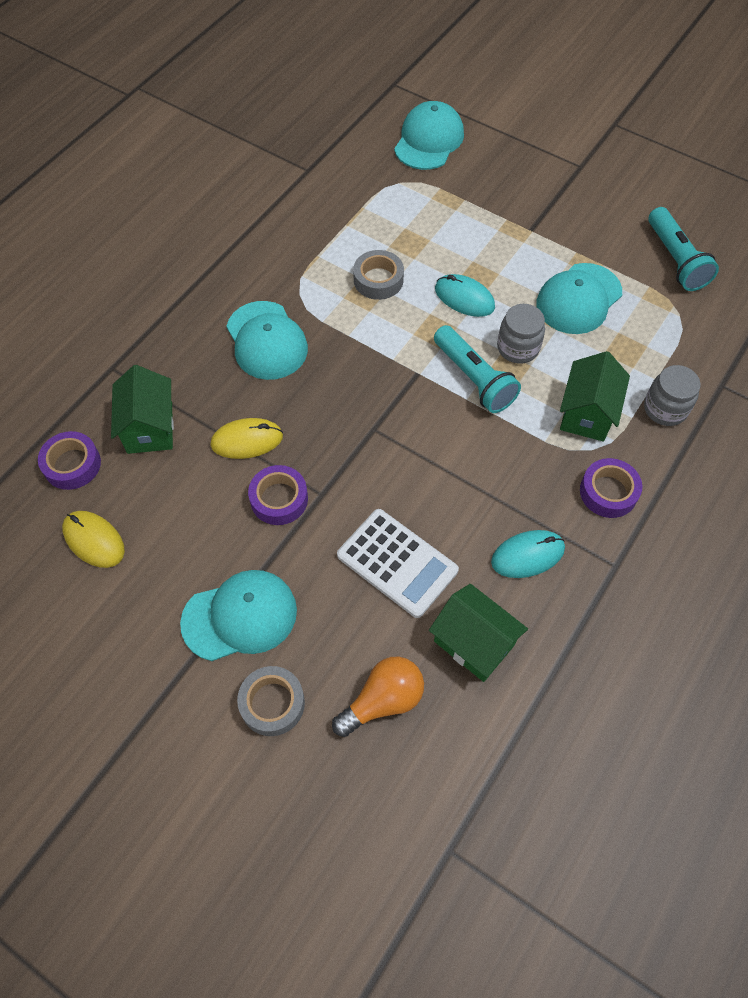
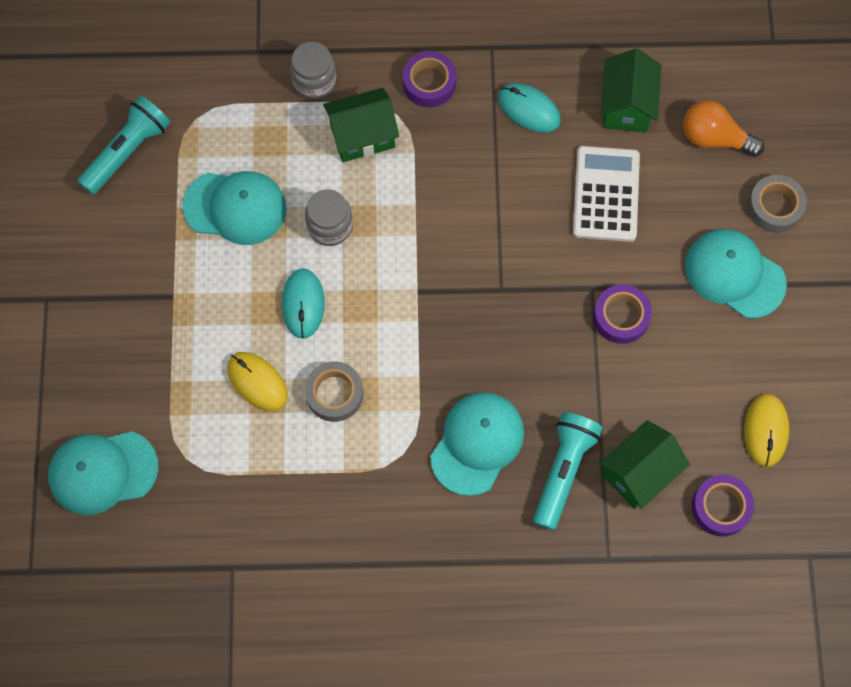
camera: 125 degrees left, 10 degrees up
yellow mouse [210,418,283,459] -> yellow mouse moved to [227,352,288,411]
turquoise flashlight [434,325,521,413] -> turquoise flashlight moved to [533,412,603,530]

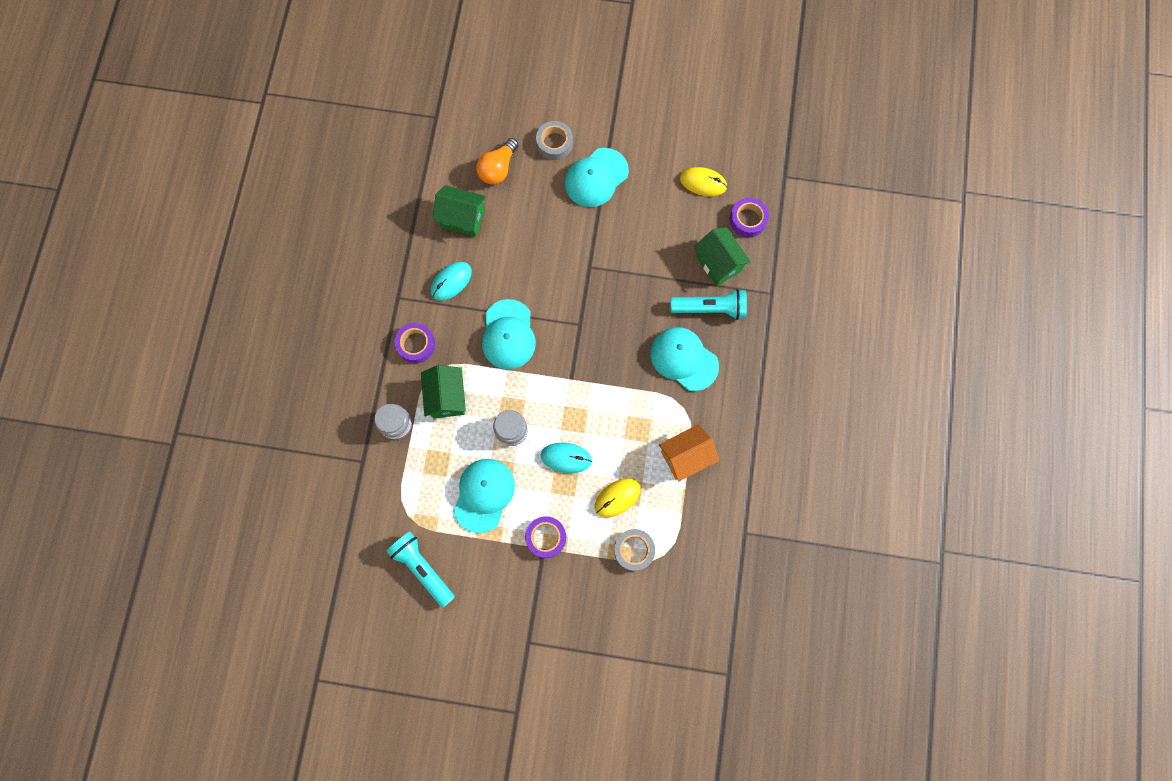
camera: 80 degrees left, 5 degrees up
turquoise cap [48,431,158,515] -> turquoise cap moved to [482,299,536,370]
grey tape [305,361,363,422] -> grey tape moved to [614,529,655,571]
turquoise flashlight [533,412,603,530] -> turquoise flashlight turned 150 degrees clockwise [671,289,747,320]
white calculator [573,146,640,242] -> none
purple tape [593,284,652,344] -> purple tape moved to [525,516,566,558]
none -> orange house [659,424,719,482]

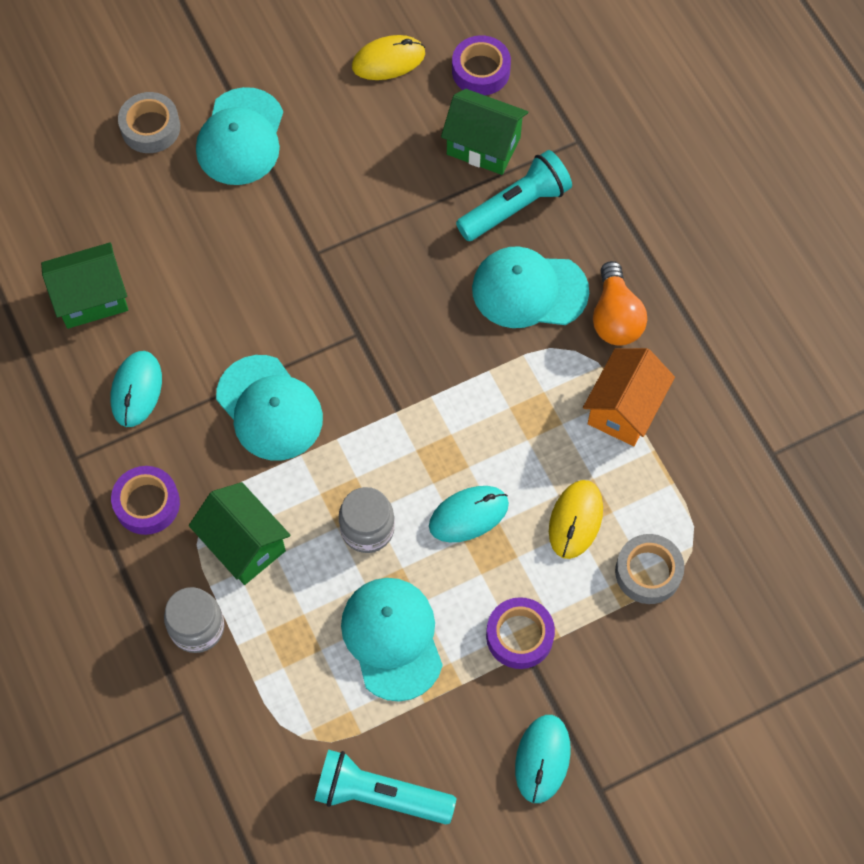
camera: 35 degrees left, 10 degrees down
orange light bulb [476,138,519,185] -> orange light bulb moved to [593,261,647,345]
none -> turquoise mouse [515,715,571,803]

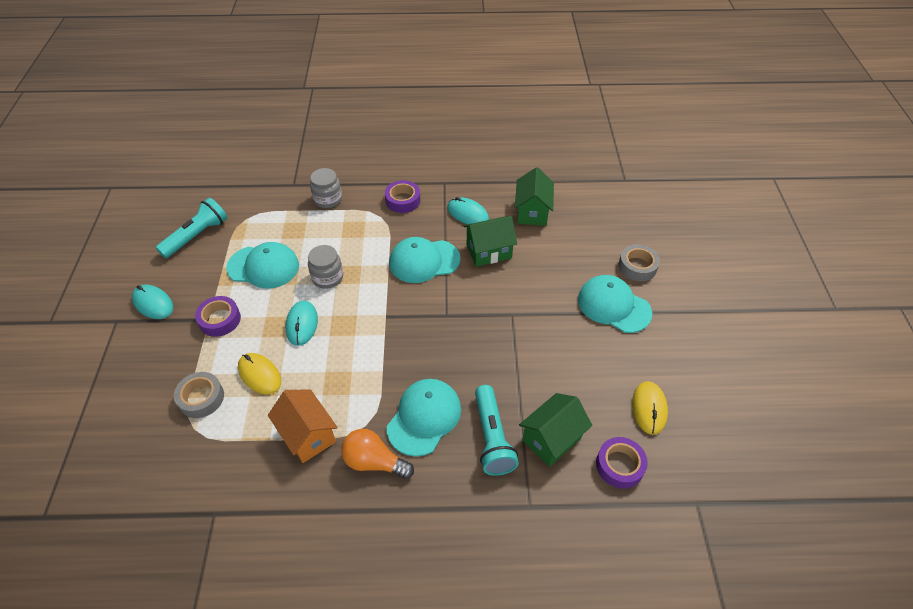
camera: 115 degrees right, 15 degrees down
green house [189,482,290,585] -> green house moved to [463,216,517,267]

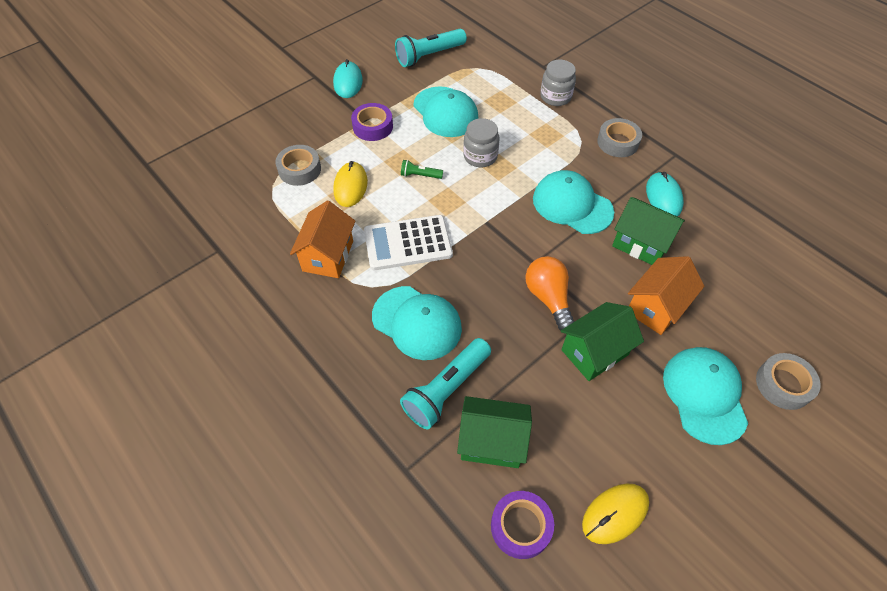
camera: 50 degrees right, 5 degrees up
turquoise flashlight [156,198,227,258] -> turquoise flashlight turned 150 degrees clockwise [395,29,467,67]
turquoise mouse [285,301,318,346] -> green flashlight [401,160,443,179]
orange light bulb [341,429,414,479] -> orange light bulb moved to [525,256,575,330]
purple tape [385,180,420,213] -> grey tape [597,118,642,157]
turquoise cap [387,379,461,457] -> turquoise cap turned 45 degrees clockwise [372,286,462,360]
green house [515,167,554,226] -> green house moved to [561,302,644,381]
none -> white calculator [364,215,453,270]
none -> orange house [628,256,705,335]

